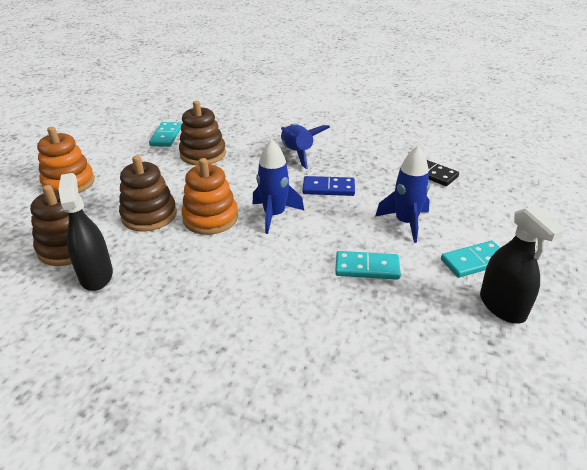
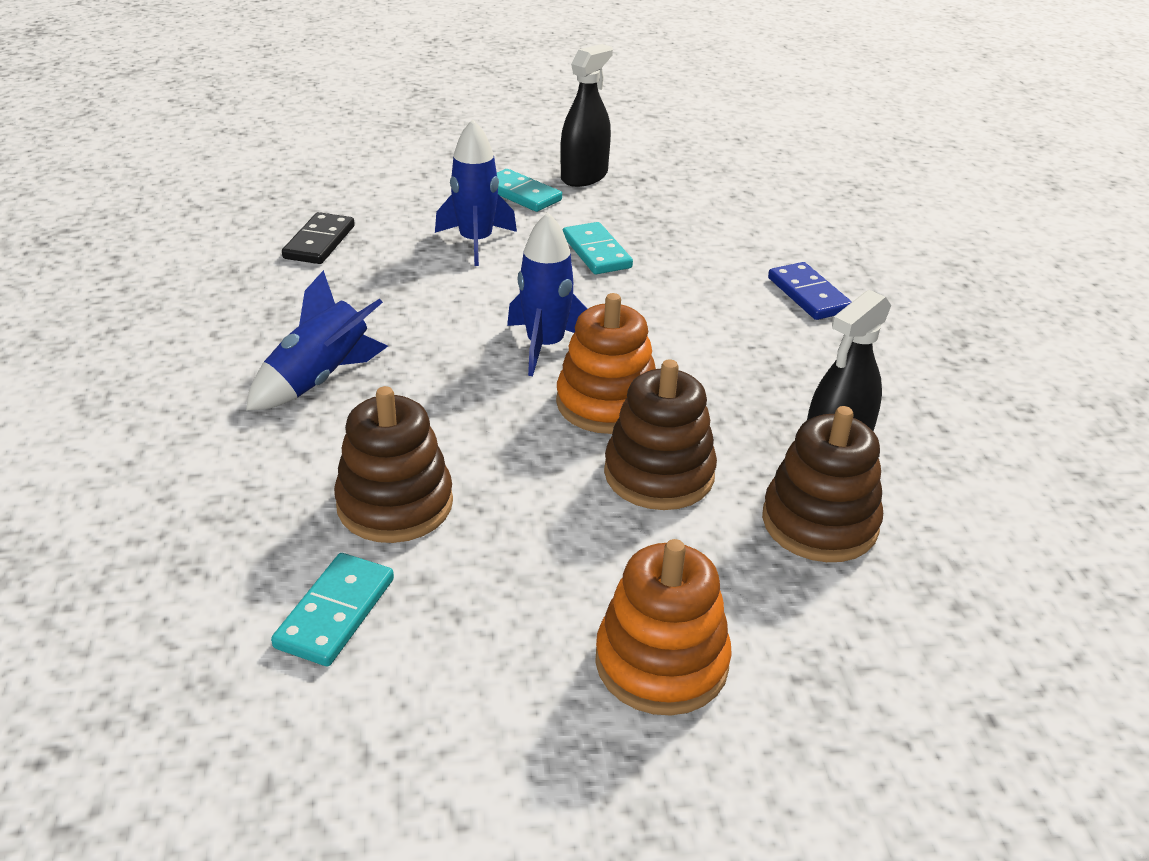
camera: 120 degrees left, 0 degrees up
turquoise domino [149,122,182,147] -> turquoise domino turned 45 degrees counterclockwise [271,553,394,666]
blue domino [303,176,355,196] -> blue domino moved to [768,262,852,320]

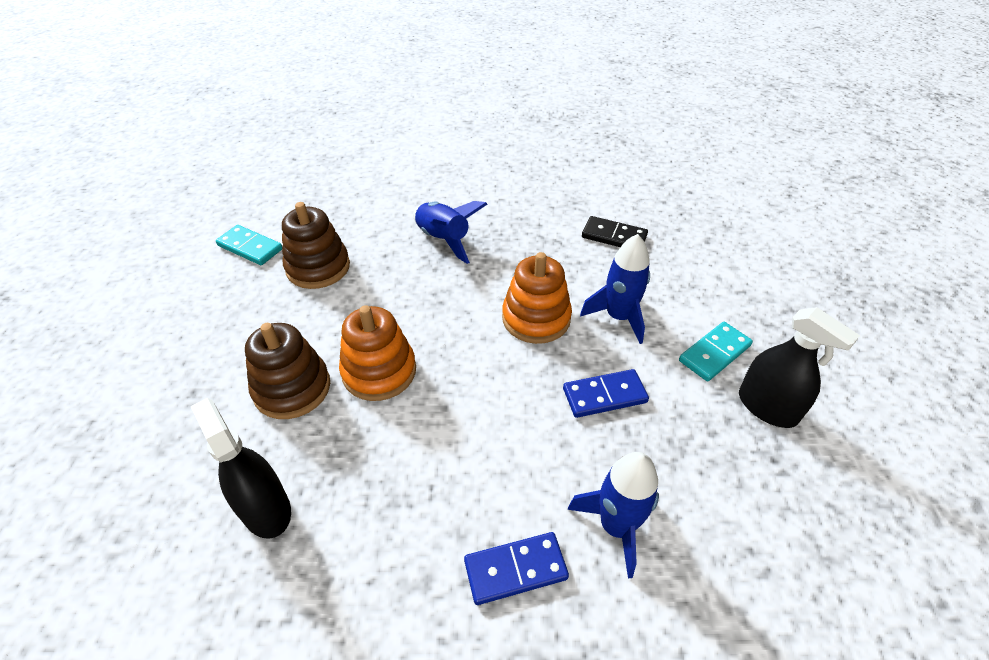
camera: 100 degrees right, 10 degrees up
blue rocket [507,212,587,376] -> blue rocket moved to [567,452,659,579]
turquoise domino [562,222,633,274] -> blue domino [563,369,649,418]
orange stacking toy [595,539,732,715] -> orange stacking toy moved to [502,252,572,344]
brown stacking toy [762,406,883,562] -> none

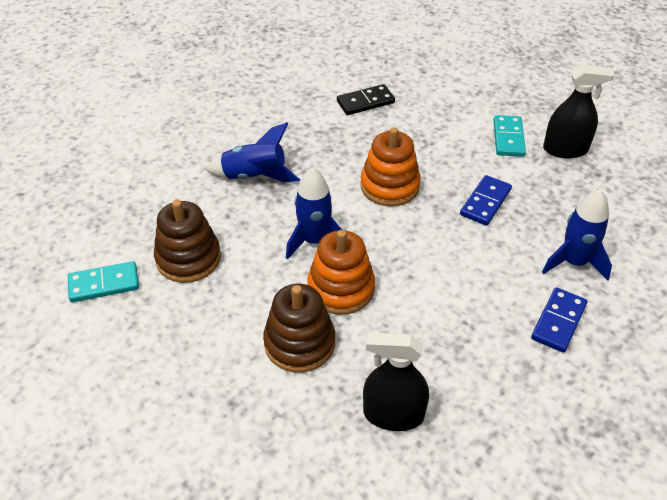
camera: 45 degrees left, 0 degrees up
blue rocket [580,234,650,344] -> blue rocket moved to [286,168,342,259]

